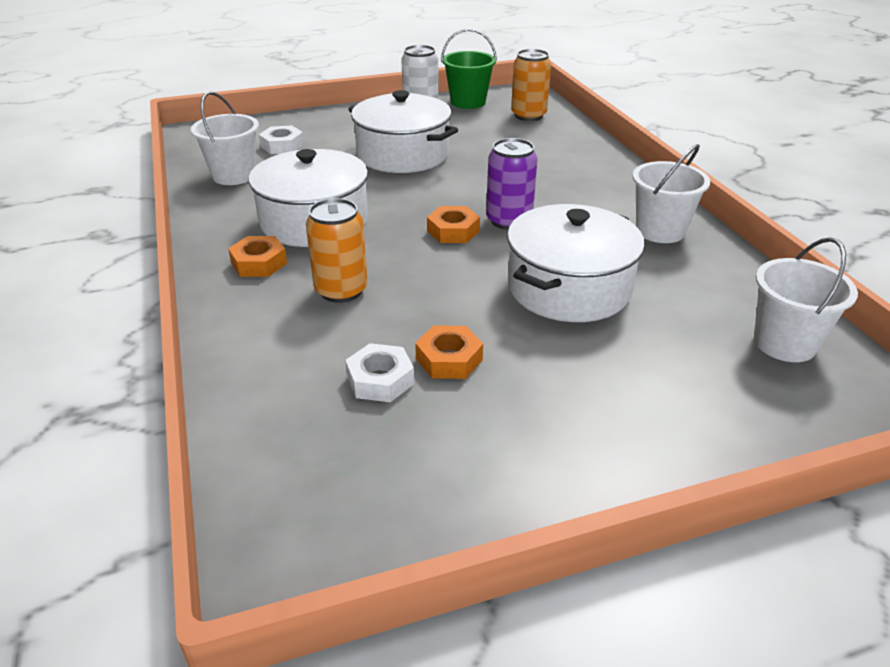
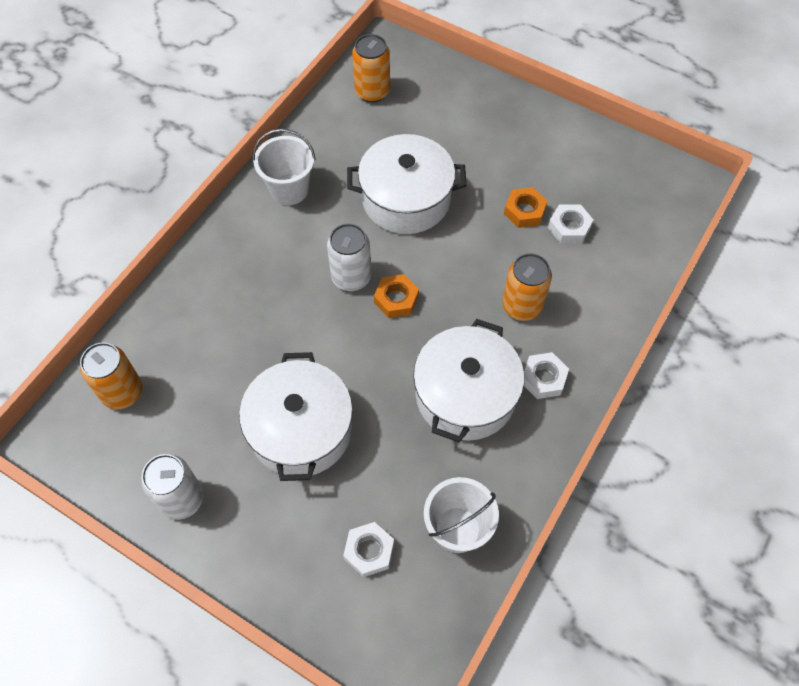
camera: 130 degrees left, 25 degrees up
orange nut [228,236,287,277] -> white nut [524,352,569,399]
green bucket [441,29,497,109] -> none
purple can [486,138,538,230] -> white can [327,224,371,291]
white bucket [754,237,858,362] -> orange can [352,34,390,103]

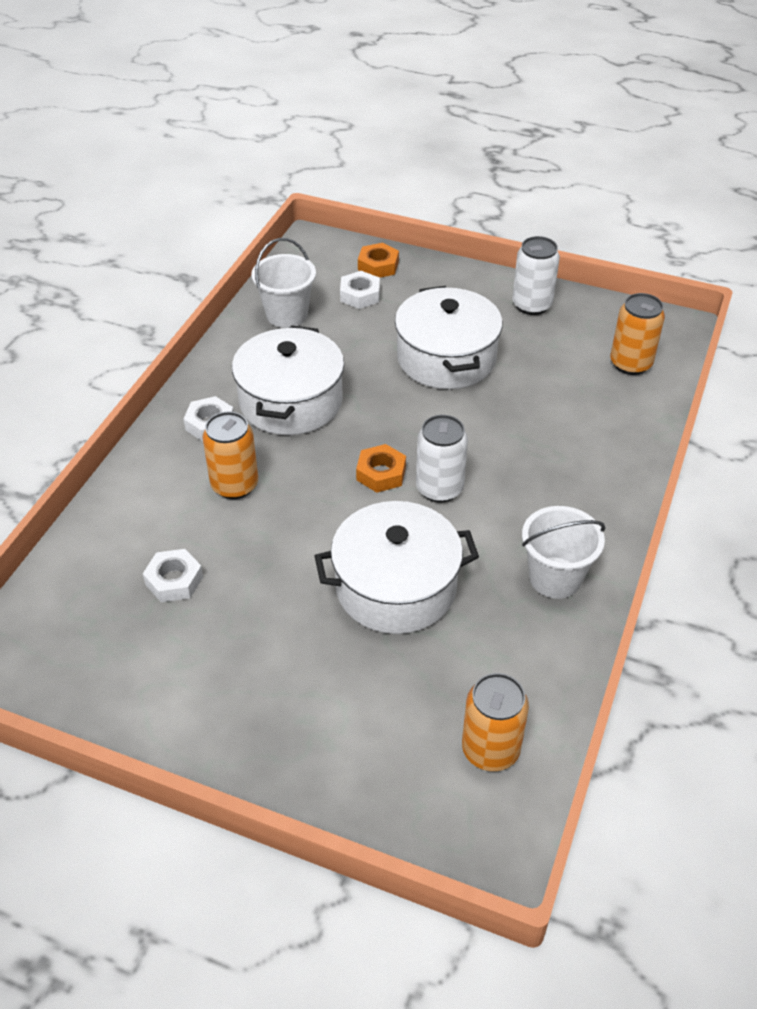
camera: 170 degrees right, 15 degrees down
orange nut [504,187,548,228] -> orange nut moved to [358,243,399,278]

